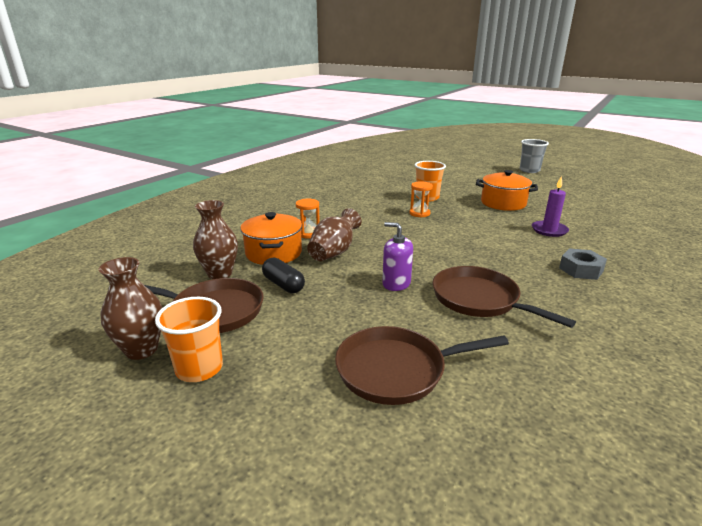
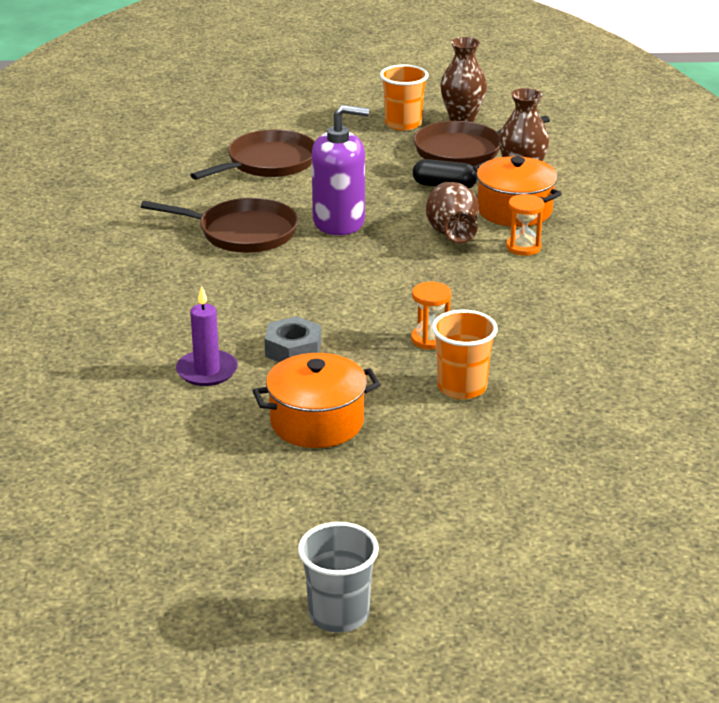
camera: 145 degrees right, 5 degrees up
purple soap dispenser [382,222,413,291] -> purple soap dispenser [312,105,369,235], size x1.61
grey nut [559,248,607,280] -> grey nut moved to [265,316,321,362]

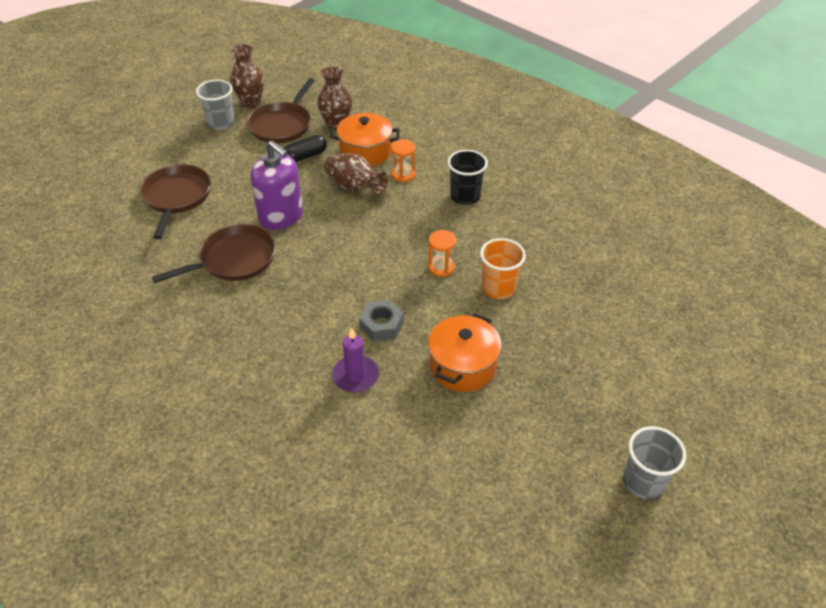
camera: 45 degrees left, 15 degrees up
purple soap dispenser [312,105,369,235] -> purple soap dispenser turned 90 degrees clockwise [250,141,303,230]
orange cup [380,65,428,131] -> grey cup [196,79,235,130]
none -> black cup [447,150,488,205]

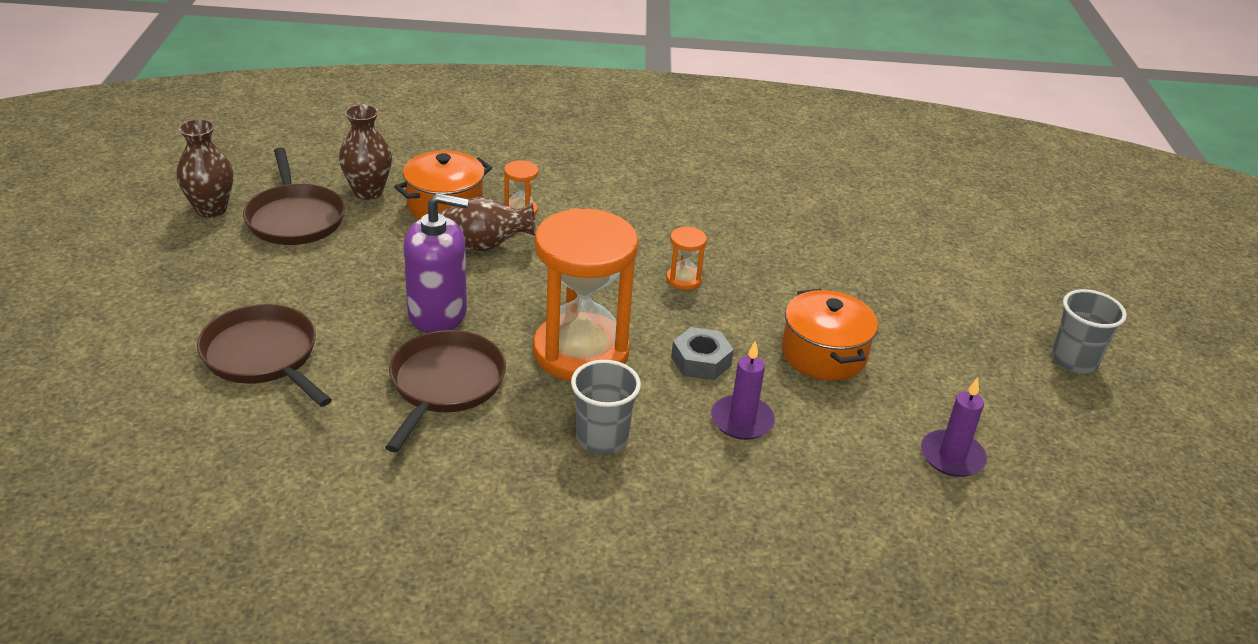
camera: 45 degrees left, 10 degrees down
grey cup [196,79,235,130] -> grey cup moved to [571,360,641,455]
black capsule [284,135,327,162] -> none
black cup [447,150,488,205] -> none
orange cup [480,238,526,299] -> none
none -> orange hourglass [533,208,638,381]
none -> purple candle [921,377,987,477]

